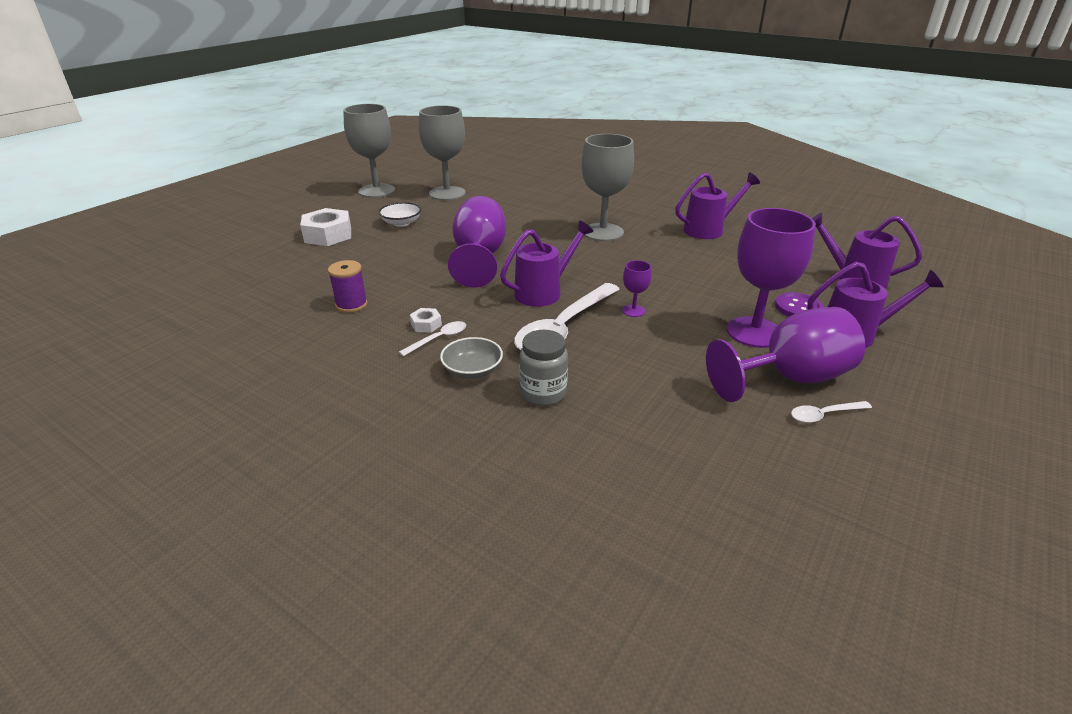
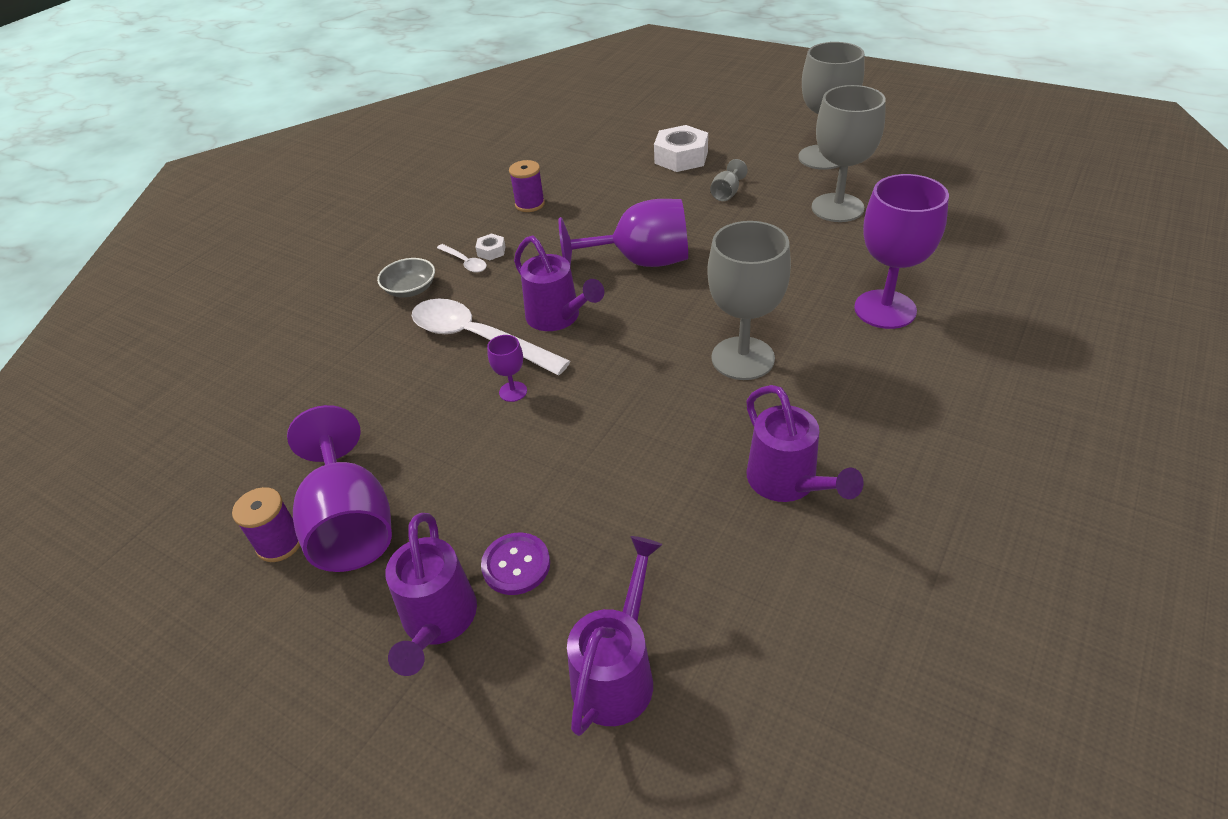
camera: 90 degrees right, 10 degrees up
white bowl [379,202,421,227] -> grey goblet [710,159,748,201]
grey jar [520,330,568,406] -> none
purple goblet [727,208,816,348] -> purple goblet moved to [854,174,949,329]
white spoon [791,401,872,423] -> purple spool [232,487,300,562]

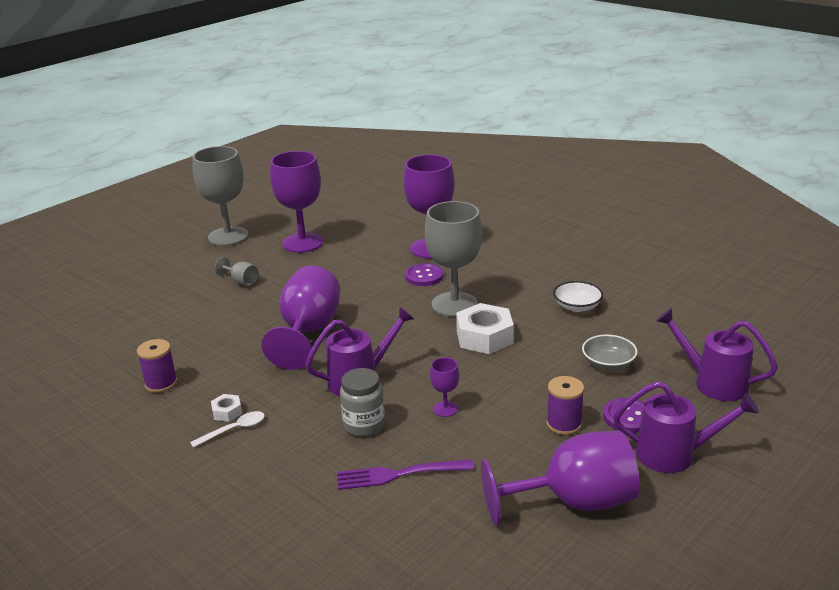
camera: 80 degrees left, 15 degrees down
purple spool [232,487,300,562] -> purple spool moved to [546,376,584,435]
grey bowl [377,258,435,297] -> grey bowl moved to [582,335,638,370]
white spoon [412,299,571,375] -> grey jar [340,368,385,437]
white nut [654,125,708,172] -> white nut moved to [456,303,514,354]
purple watering can [746,385,864,502] -> white bowl [553,281,603,312]
grey goblet [811,85,886,222] -> purple goblet [270,151,323,253]
none -> purple fork [337,459,474,490]
none -> purple button [405,263,444,286]

